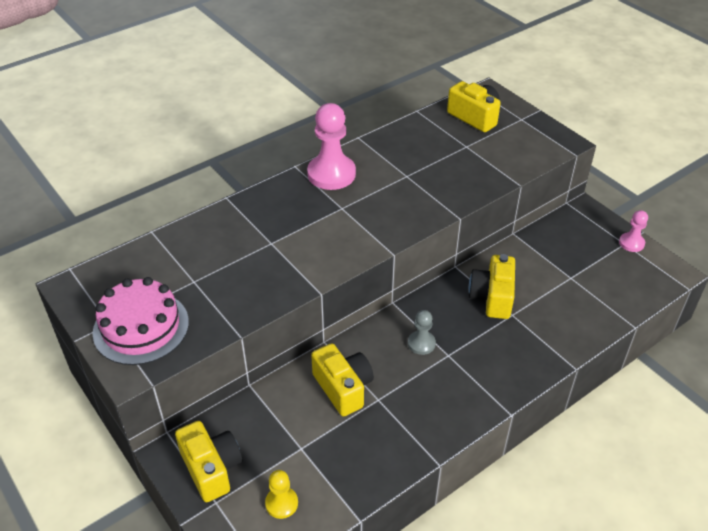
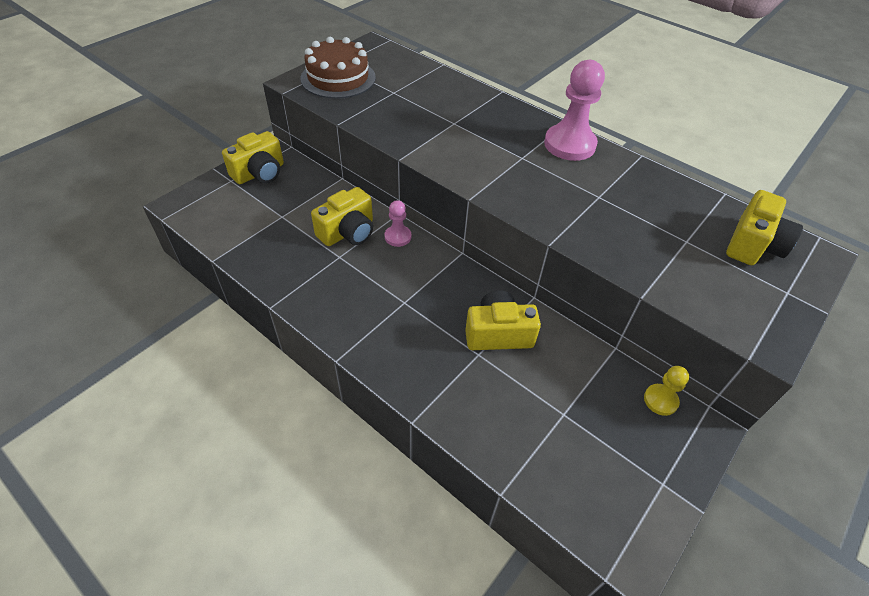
camera: 75 degrees right, 5 degrees up
pink cake [92,277,189,365] -> brown cake [301,37,376,99]
yellow pawn [265,470,298,519] -> yellow pawn moved to [644,366,689,416]
grey pawn [408,310,436,355] -> none
pink pawn [619,210,648,252] -> pink pawn moved to [385,200,411,247]

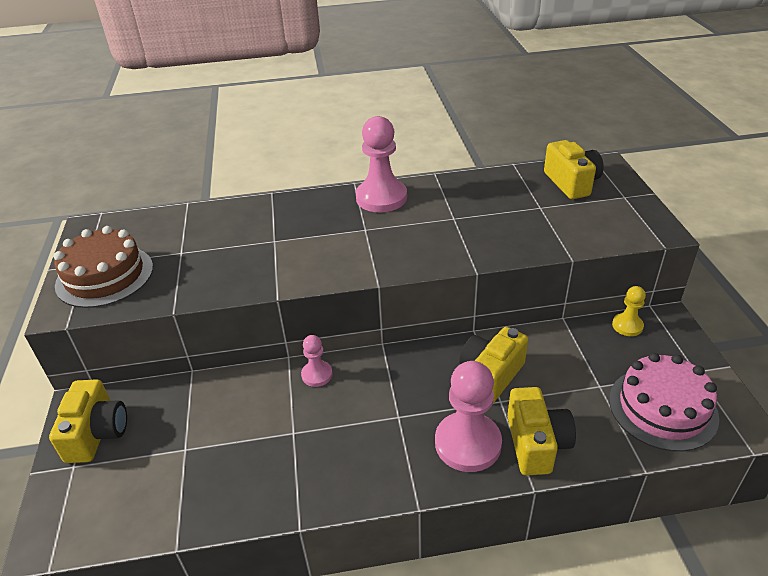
camera: 45 degrees left, 10 degrees down
yellow camera [311,187,373,246] -> yellow camera moved to [507,387,576,476]
none -> pink pawn [435,361,502,472]
none -> pink cake [609,353,719,452]

